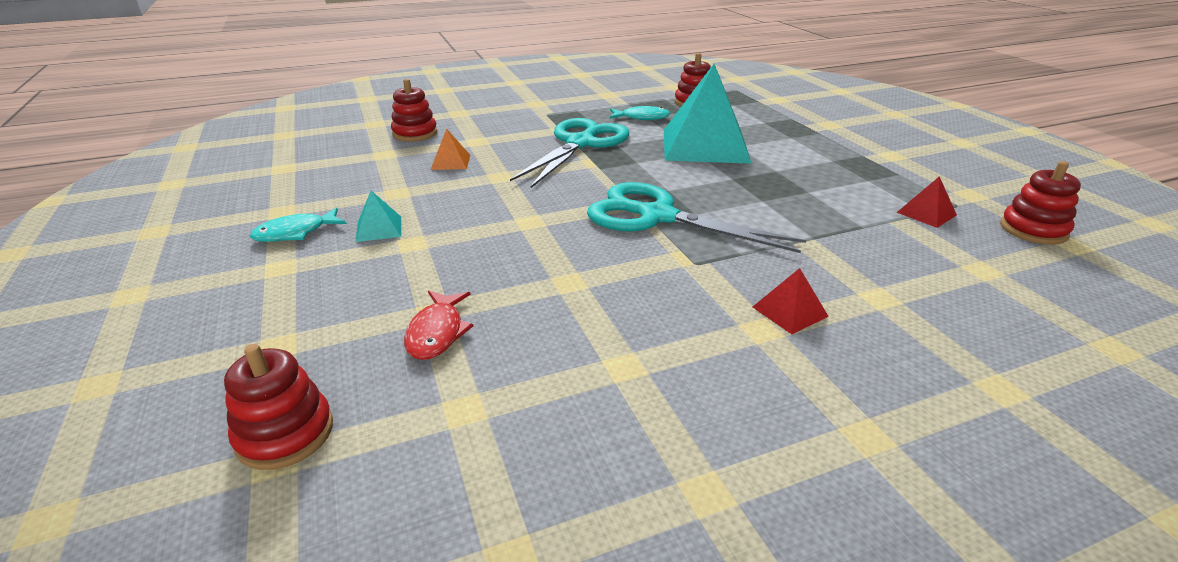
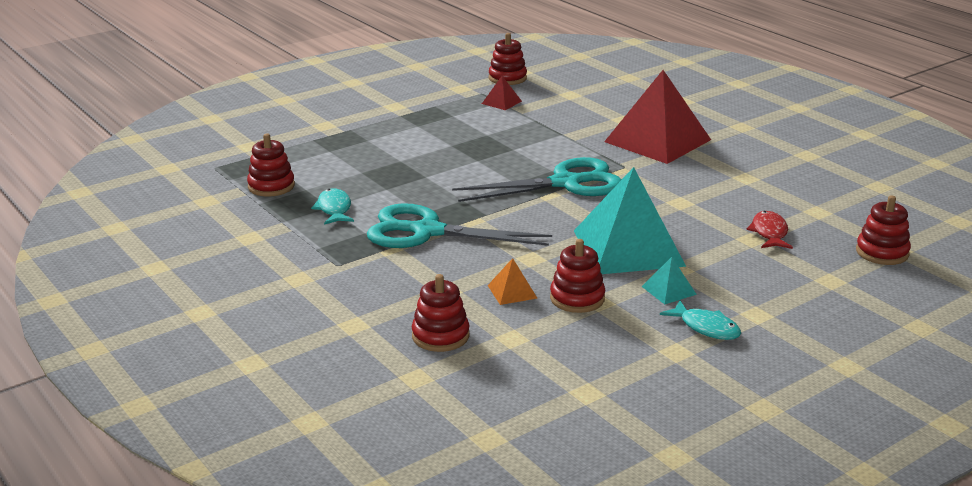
camera: 105 degrees left, 5 degrees down
red fish [404,291,473,360] -> red fish turned 75 degrees counterclockwise [746,211,793,249]
turquoise scissors [587,182,807,253] -> turquoise scissors turned 120 degrees counterclockwise [452,157,622,202]
turquoise pyramid [664,64,752,164] -> turquoise pyramid moved to [574,167,686,274]
red pyramid [753,268,829,334] -> red pyramid [604,70,711,164], size x2.45
none -> red stacking toy [550,239,605,313]

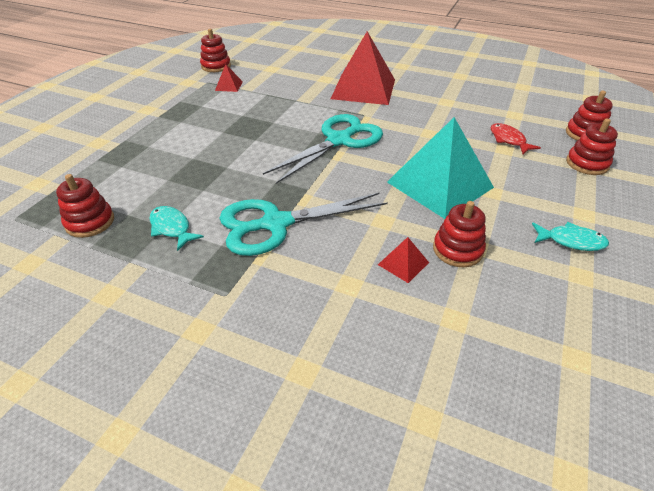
camera: 30 degrees left, 15 degrees up
red stacking toy [412,274,470,352] -> red stacking toy moved to [566,118,618,175]
orange pyramid [488,258,537,305] -> red pyramid [378,237,429,283]
turquoise pyramid [641,257,697,305] -> none

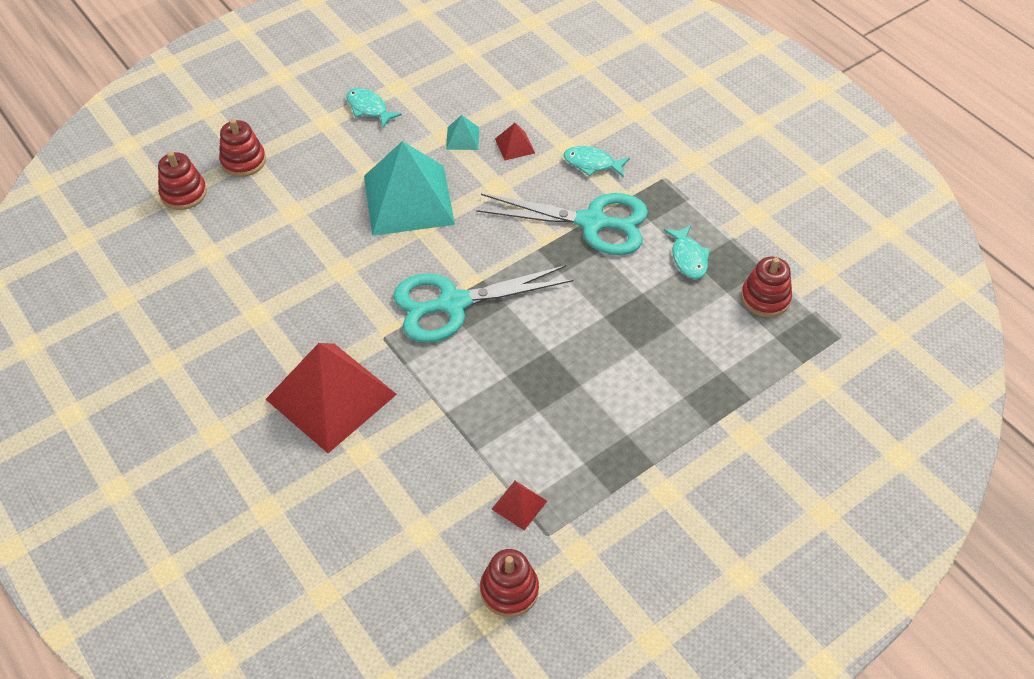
camera: 150 degrees left, 10 degrees up
red stacking toy [433,201,486,267] -> turquoise pyramid [446,115,479,150]
red fish [491,123,541,154] -> none
none -> turquoise fish [564,146,630,178]

